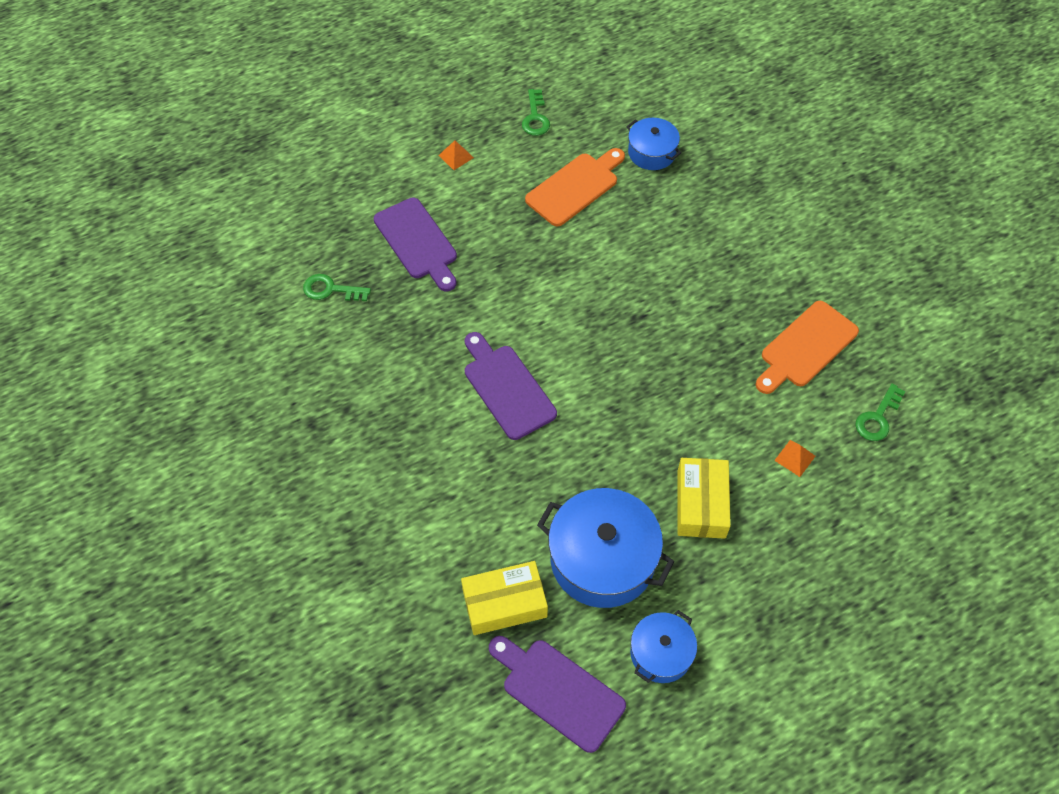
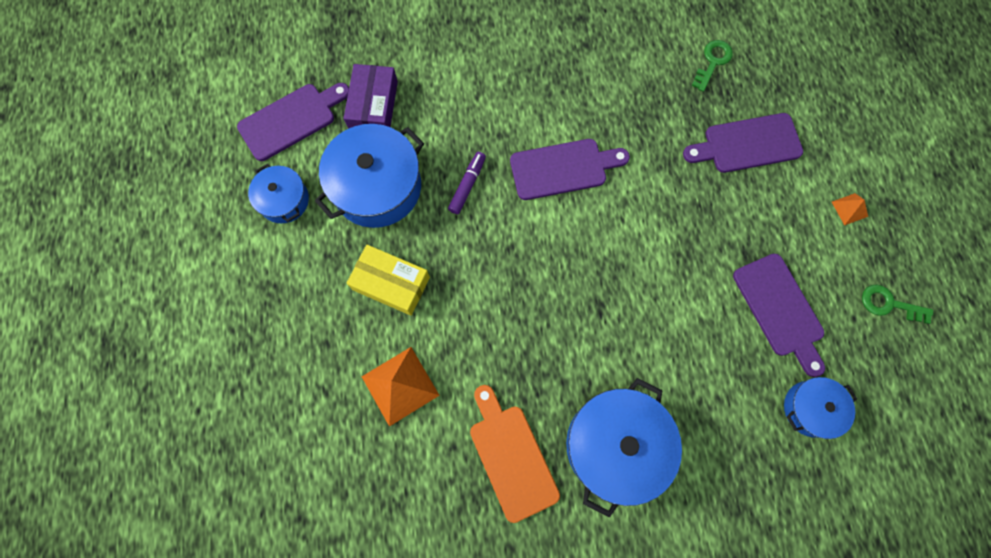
camera: 110 degrees right, 15 degrees up
yellow box [461,561,548,635] -> purple box [344,64,398,129]
orange cutting board [525,148,625,227] -> purple cutting board [733,254,825,377]
orange pyramid [774,440,816,477] -> orange pyramid [362,347,440,427], size x1.97
green key [855,384,906,441] -> none
none -> purple marker [448,152,486,214]
none -> blue pot [566,378,682,518]

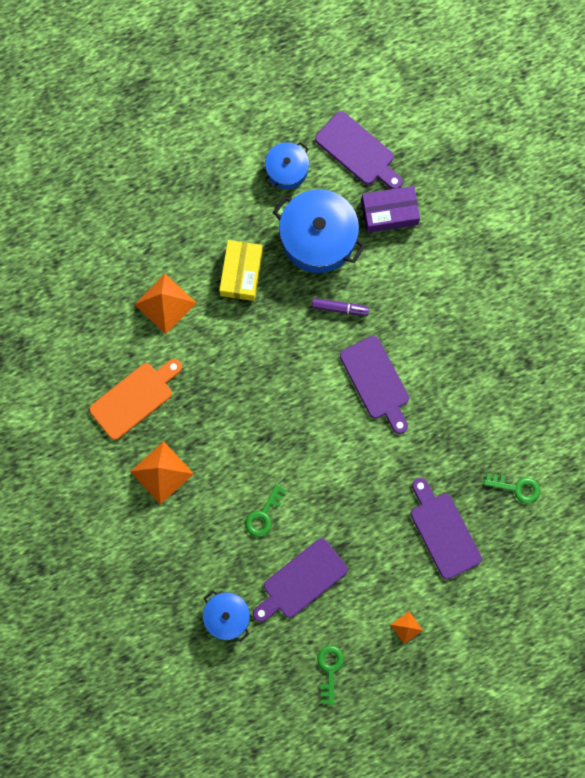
camera: 75 degrees right, 5 degrees up
blue pot [566,378,682,518] -> orange pyramid [130,441,194,505]
none -> green key [245,484,286,537]

